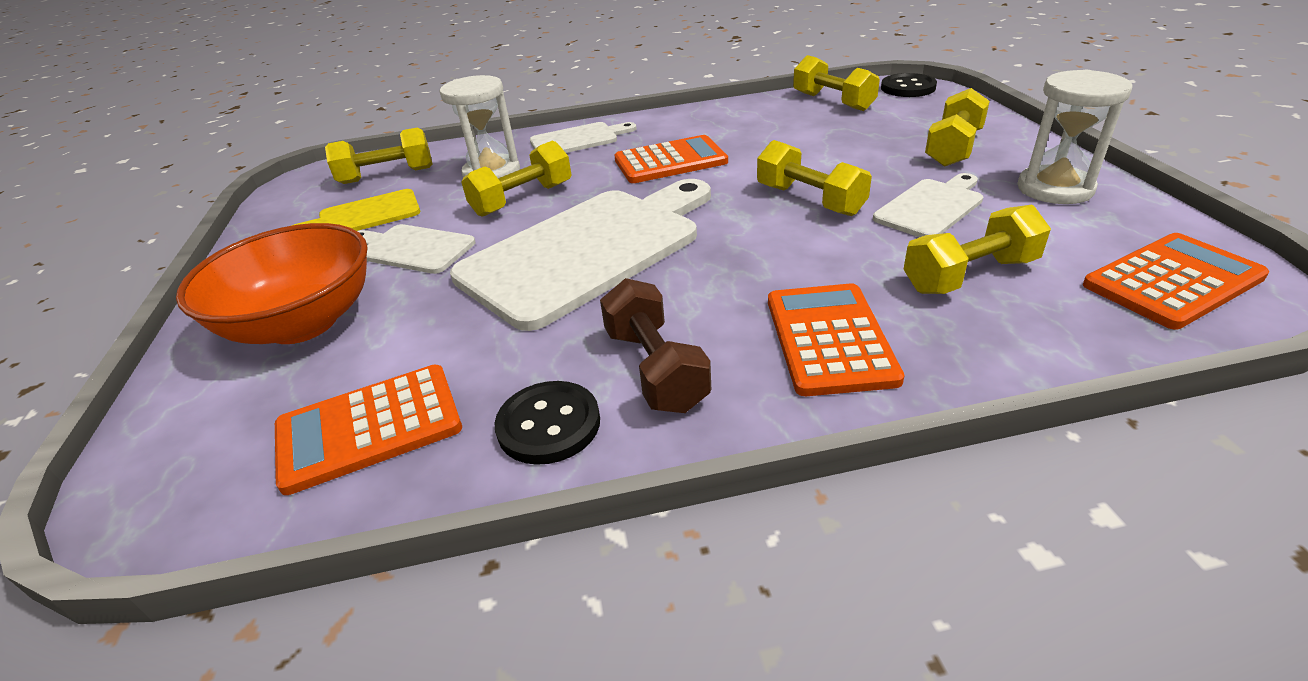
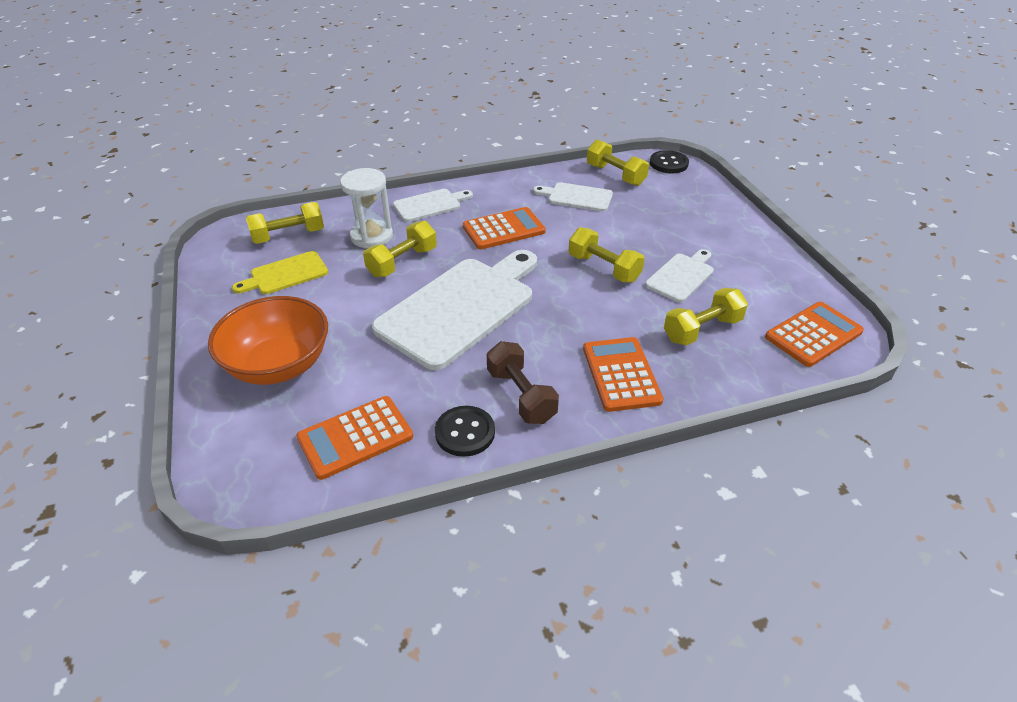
camera: 10 degrees left, 5 degrees up
white cutting board [357,224,475,274] -> white cutting board moved to [533,182,613,212]
yellow dumbbell [925,88,990,167] -> none
white hourglass [1018,70,1133,204] -> none

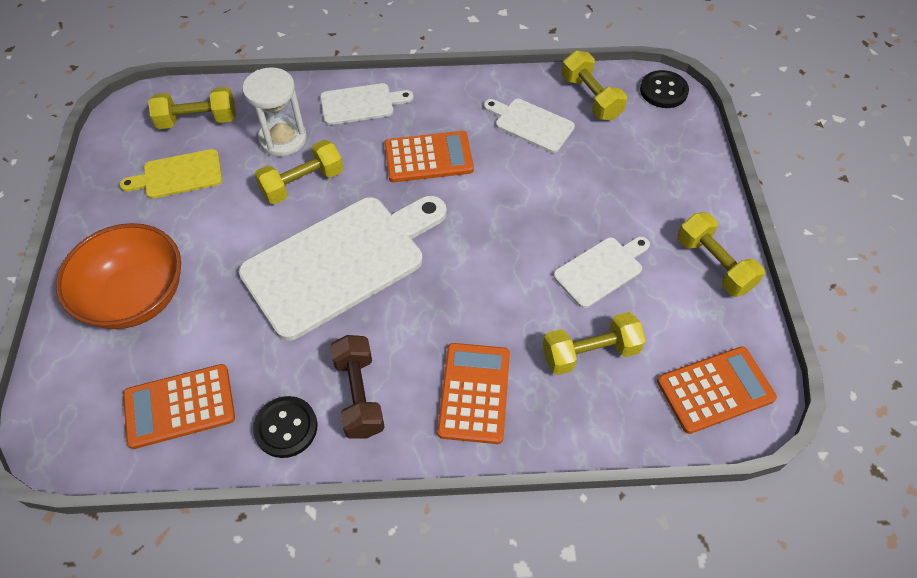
camera: 15 degrees right, 15 degrees up
yellow dumbbell [569,227,645,283] -> yellow dumbbell moved to [677,212,765,297]

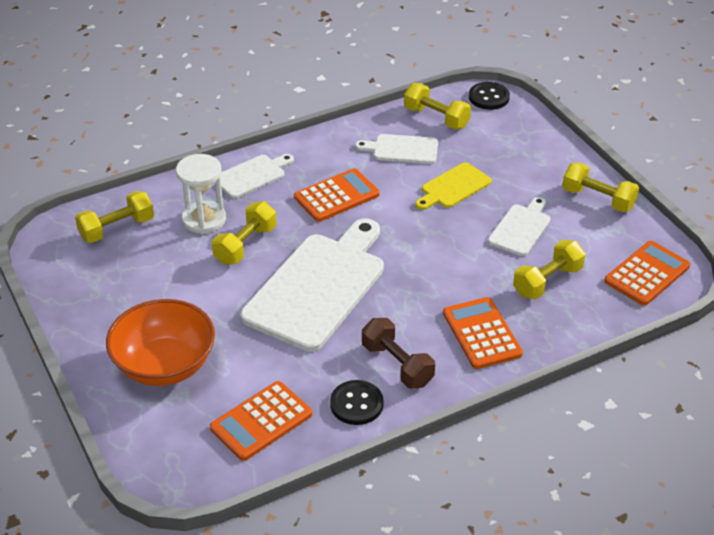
camera: 25 degrees left, 15 degrees down
yellow cutting board [119,149,222,199] -> yellow cutting board moved to [416,162,492,210]

